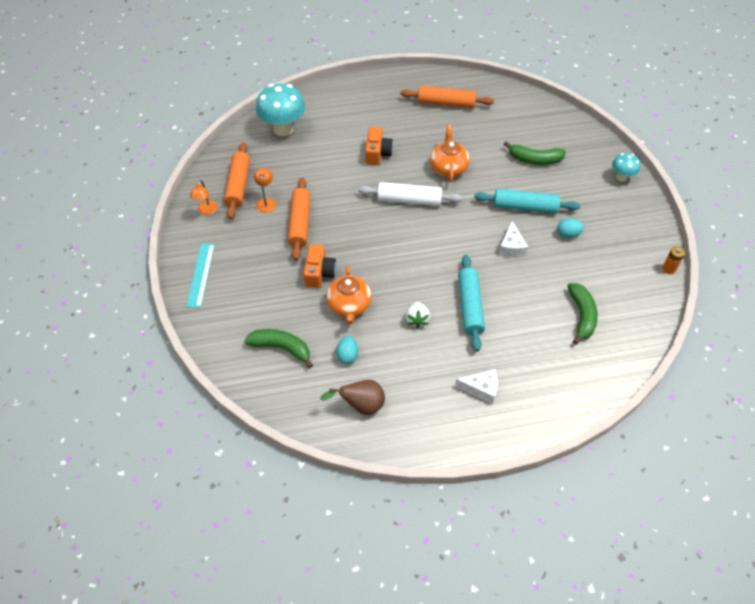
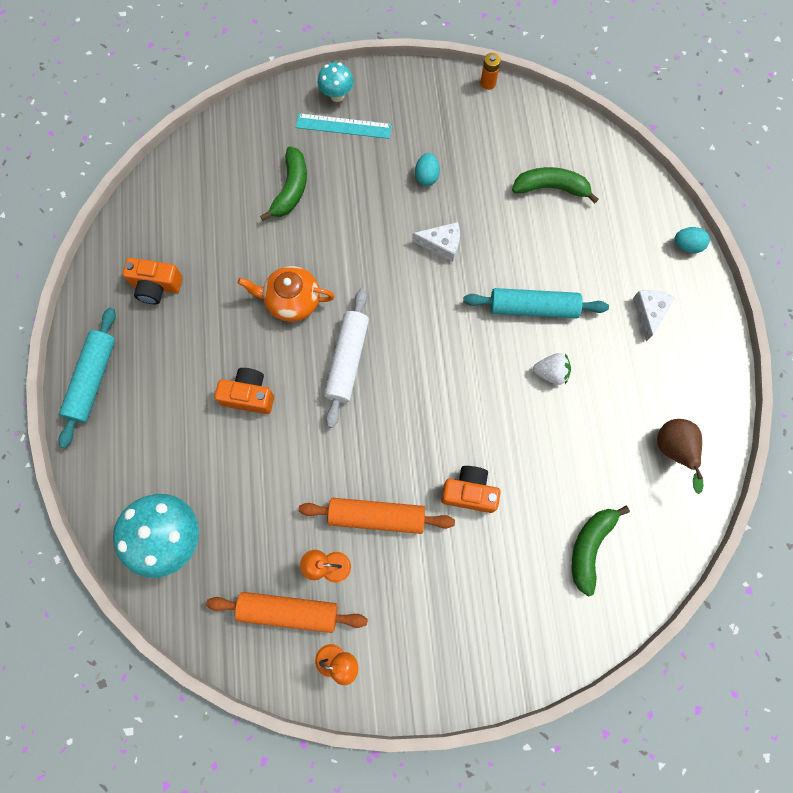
camera: 85 degrees left, 20 degrees up
turquoise ruler [186,244,215,308] -> turquoise ruler moved to [296,113,392,139]
orange teapot [326,265,372,325] -> none
turquoise egg [336,336,358,364] -> turquoise egg moved to [675,227,710,253]
orange rolling pin [400,86,494,108] -> orange camera [122,258,183,304]
turquoise rolling pin [474,189,580,214] -> turquoise rolling pin moved to [58,308,116,448]

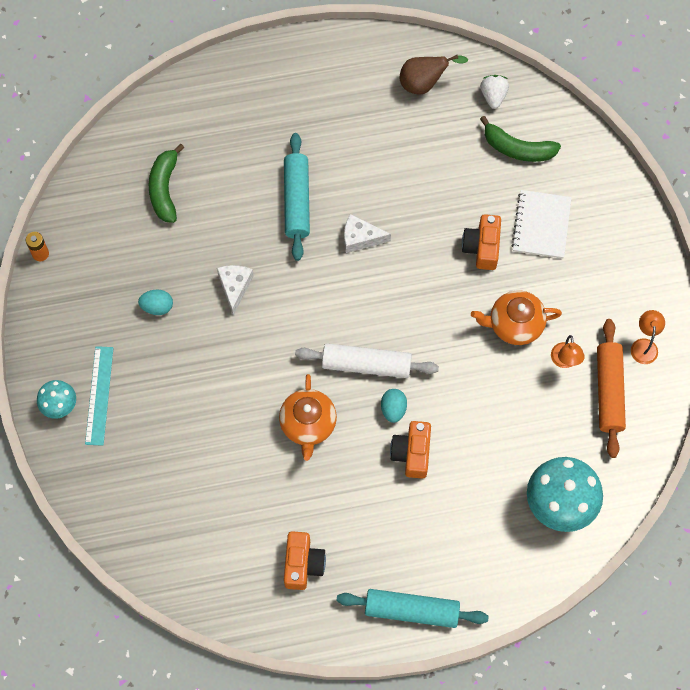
camera: 95 degrees left, 5 degrees down
green banana [260,147,307,221] -> none
orange rolling pin [298,498,455,534] -> orange teapot [471,290,562,345]
white strawberry [533,353,571,385] -> white strawberry moved to [480,75,509,109]
white cheese [633,290,676,342] -> white cheese moved to [344,214,391,253]
turquoise egg [675,227,710,253] -> turquoise egg moved to [381,389,407,423]
none -> white notebook [511,190,572,259]

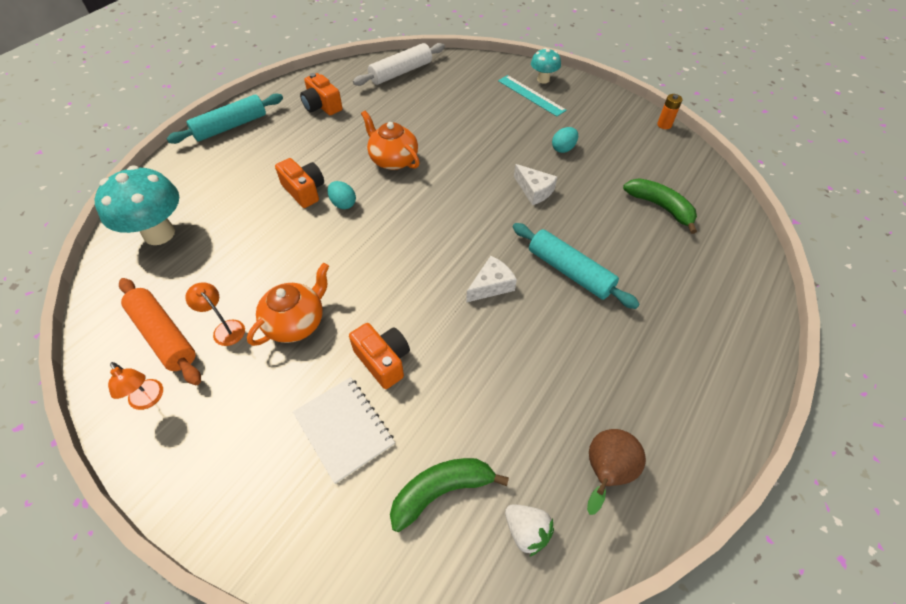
camera: 135 degrees right, 15 degrees down
white rolling pin [295,343,439,378] -> white rolling pin moved to [353,43,445,86]

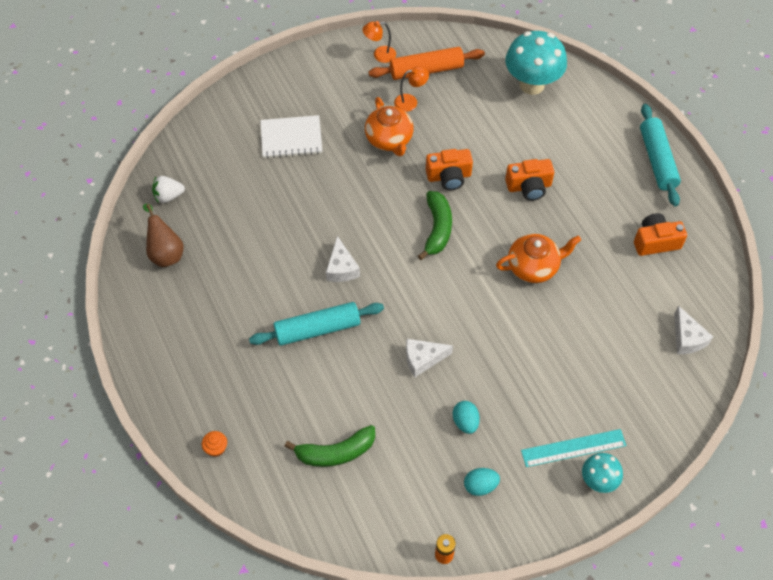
camera: 120 degrees right, 5 degrees up
turquoise egg [327,181,356,209] -> turquoise egg moved to [464,468,500,496]
orange camera [349,323,410,389] -> orange camera moved to [426,149,473,190]
white rolling pin [353,43,445,86] -> white cheese [674,306,713,354]
green banana [390,458,509,532] -> green banana moved to [418,191,452,260]
none -> orange cupcake [201,431,227,457]

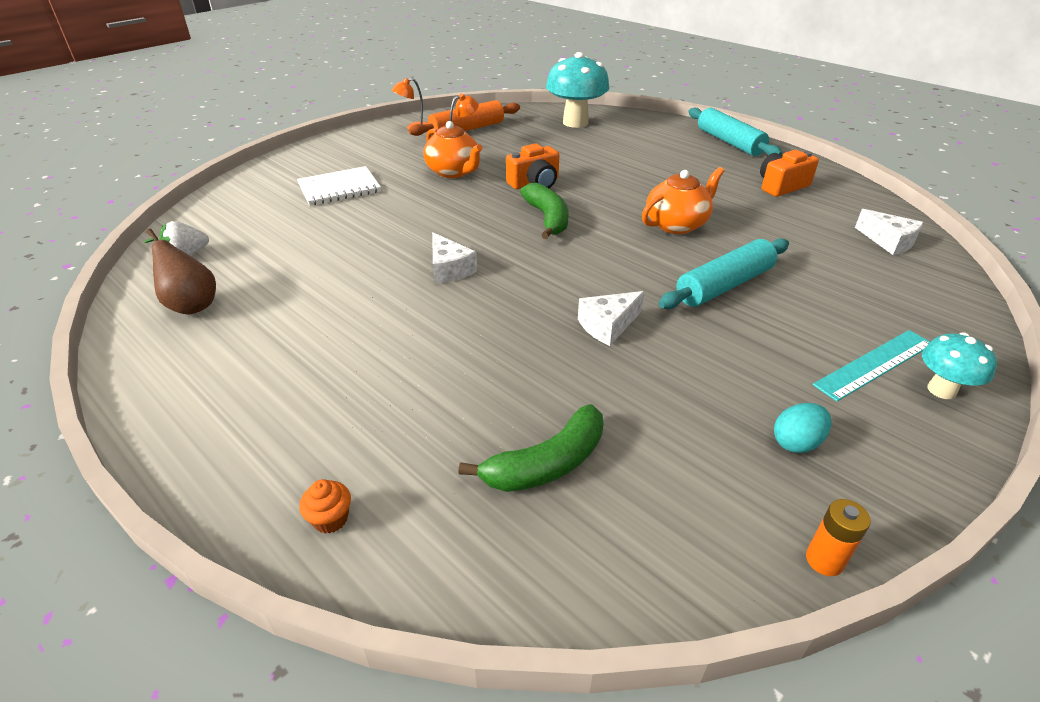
camera: 20 degrees left, 20 degrees down
turquoise rolling pin [249,302,384,346] -> turquoise rolling pin moved to [659,238,789,309]
turquoise egg [453,401,480,434] -> none
orange camera [505,159,554,201] -> none

